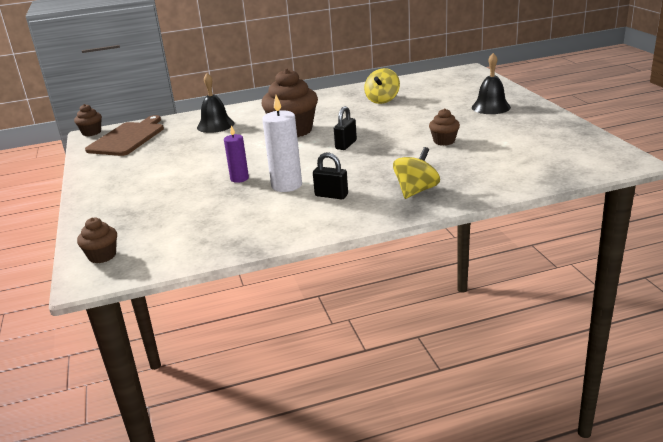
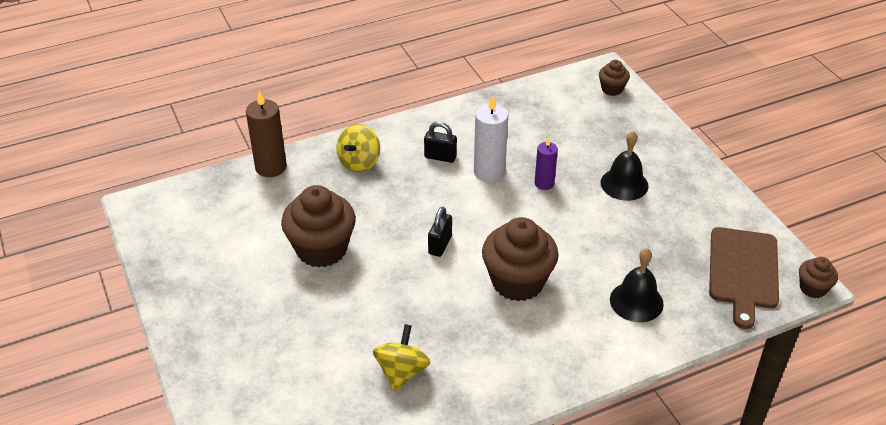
camera: 170 degrees right, 15 degrees up
brown cupcake [429,108,460,146] -> brown cupcake [281,185,356,268], size x1.99
black bell [472,53,511,114] -> black bell moved to [601,131,649,201]
none -> brown candle [246,91,287,177]

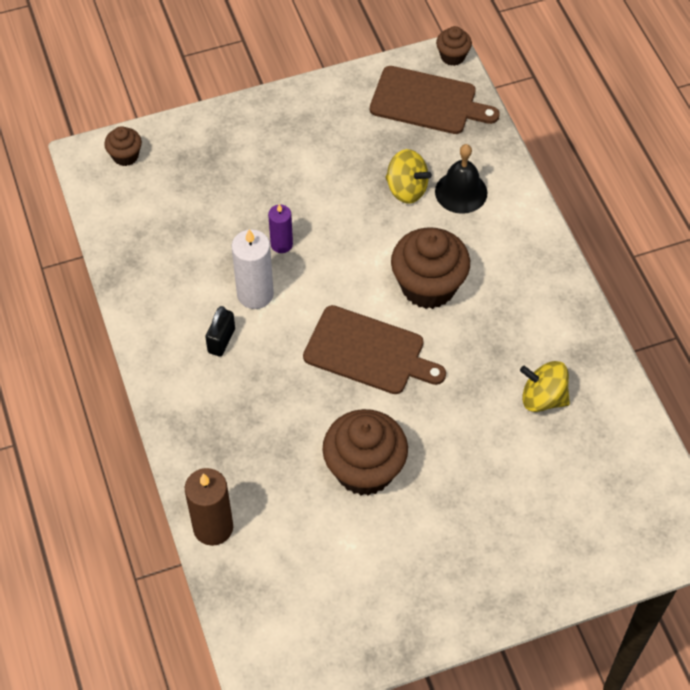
camera: 85 degrees left, 15 degrees up
yellow spinning top [337,124,380,172] -> yellow spinning top moved to [385,149,432,204]
black padlock [428,206,452,257] -> brown cutting board [303,305,446,394]
black bell [601,131,649,201] -> none

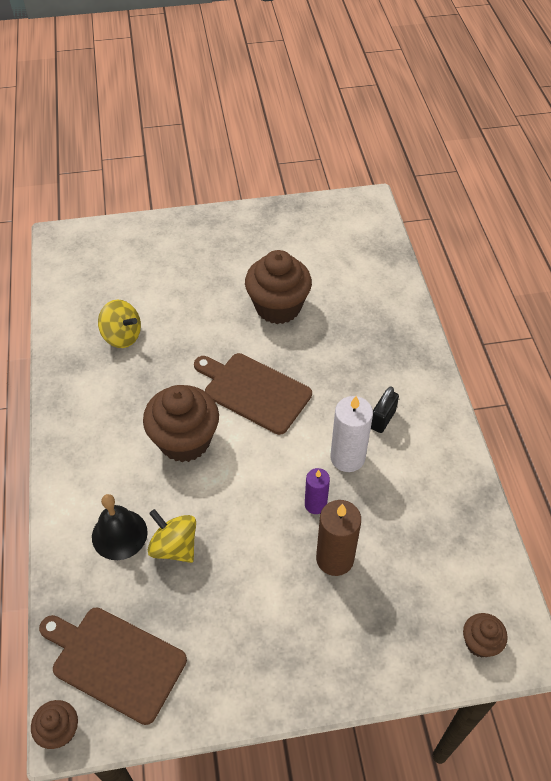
camera: 170 degrees left, 5 degrees down
brown candle [185,468,233,546] -> brown candle moved to [316,500,361,576]

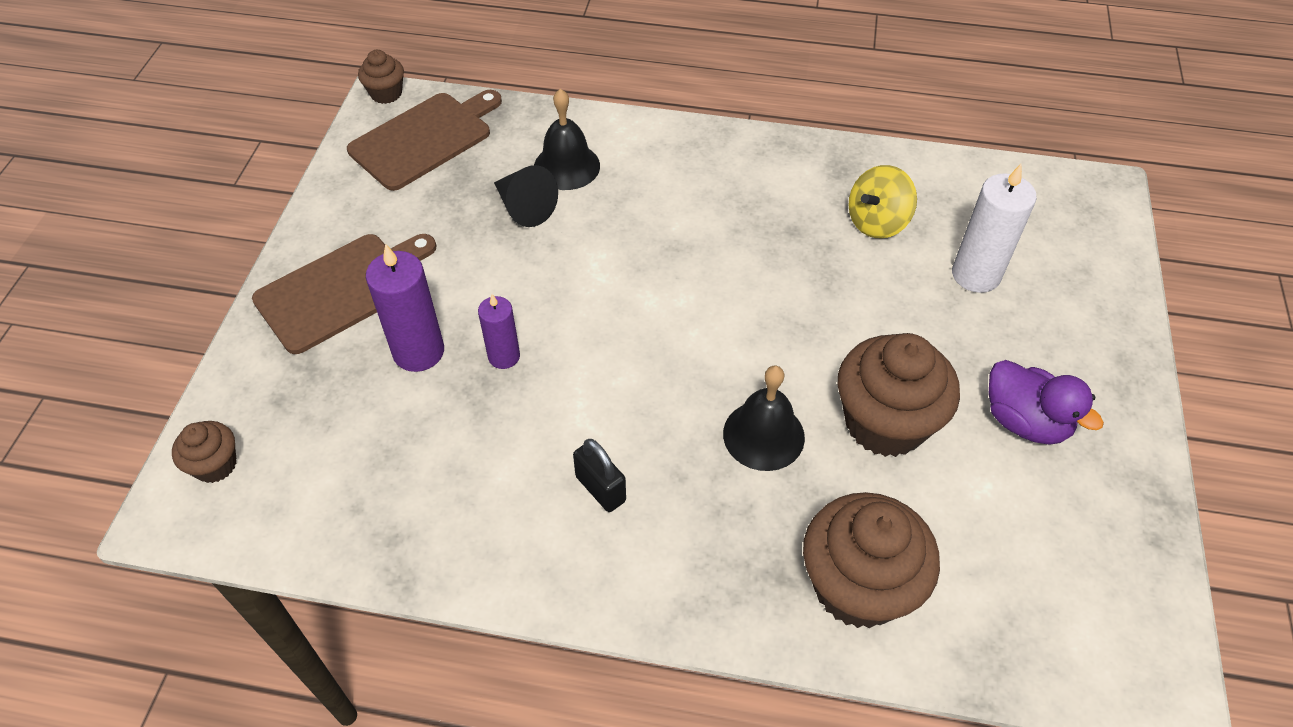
camera: 110 degrees right, 0 degrees up
brown cupcake [143,385,219,462] -> brown cupcake moved to [803,492,940,628]
yellow spinning top [148,509,196,563] -> black cone [494,165,558,227]
brown cutting board [194,353,312,435] -> brown cutting board moved to [252,234,436,354]
brown candle [316,500,361,576] -> purple candle [366,244,444,372]
white candle [330,396,373,472] -> white candle moved to [952,164,1037,293]
none -> black bell [723,366,805,471]
none -> purple duck [988,360,1104,445]

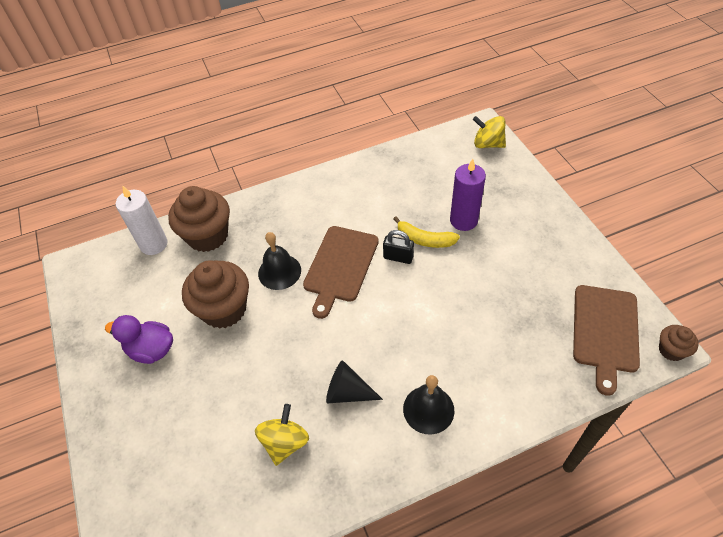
camera: 150 degrees right, 0 degrees up
brown cupcake [172,421,236,483] -> yellow spinning top [473,116,506,148]
brown cutting board [252,234,436,354] -> brown cutting board moved to [303,226,379,319]
purple candle [478,294,520,369] -> yellow banana [393,217,460,248]
black cone [494,165,558,227] -> black cone moved to [326,360,383,403]
black bell [534,89,600,190] -> black bell moved to [403,375,454,435]
black padlock [573,439,626,512] -> black padlock moved to [383,230,414,264]
white candle [952,164,1037,293] -> white candle moved to [116,186,167,255]

